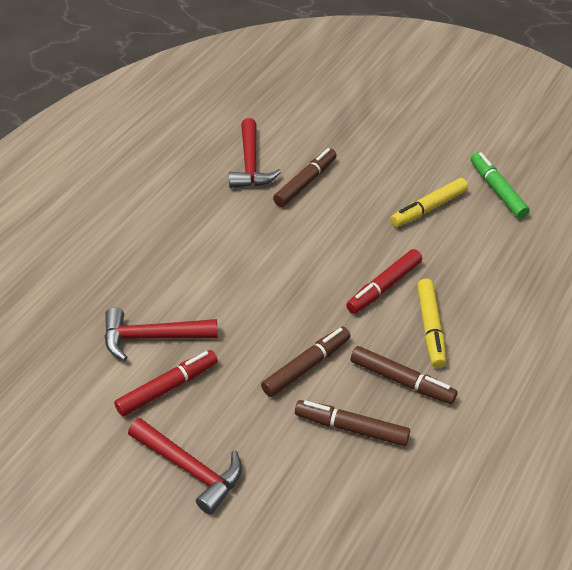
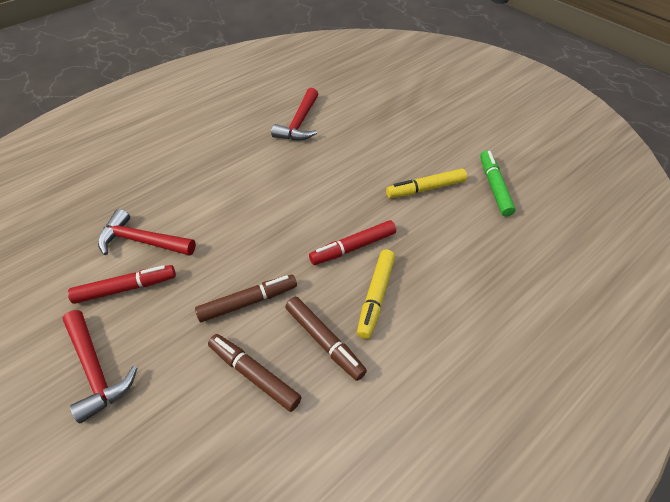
camera: 20 degrees right, 5 degrees up
brown marker [273,148,337,207] -> none

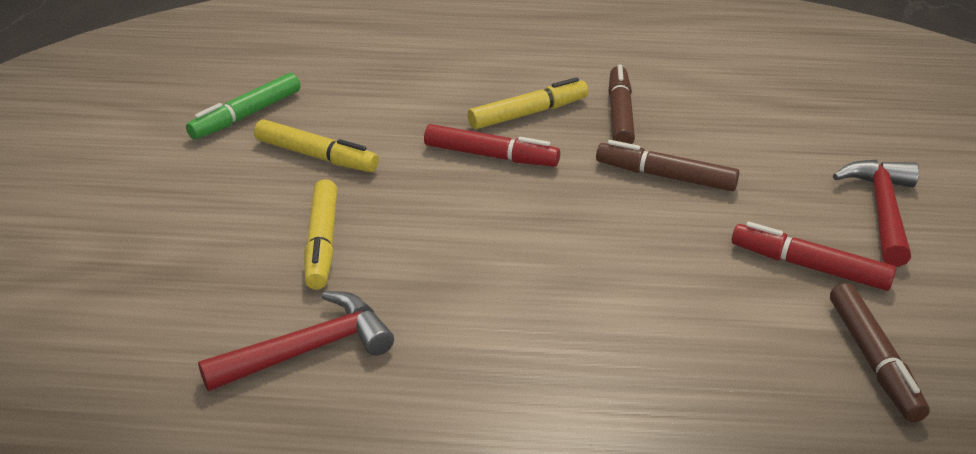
camera: 135 degrees left, 15 degrees down
red hammer [98,209,196,256] -> none
brown marker [208,334,302,412] -> brown marker moved to [830,283,930,422]
none -> yellow marker [305,179,337,290]

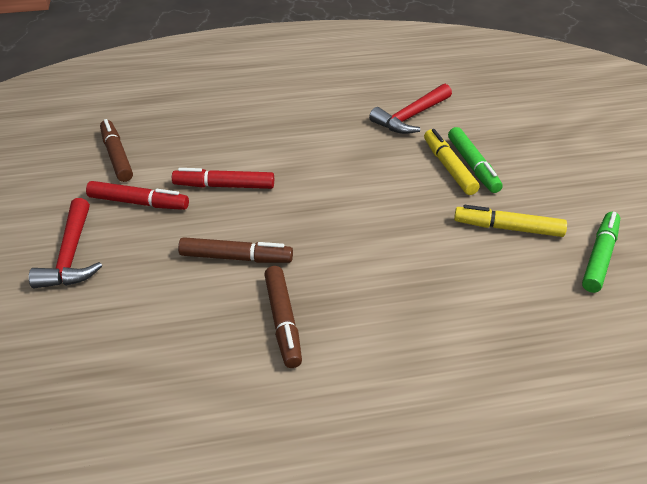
camera: 165 degrees right, 5 degrees up
red marker [424,124,560,167] -> red marker moved to [172,168,274,189]
yellow marker [468,77,588,129] -> none
none -> green marker [448,127,503,193]

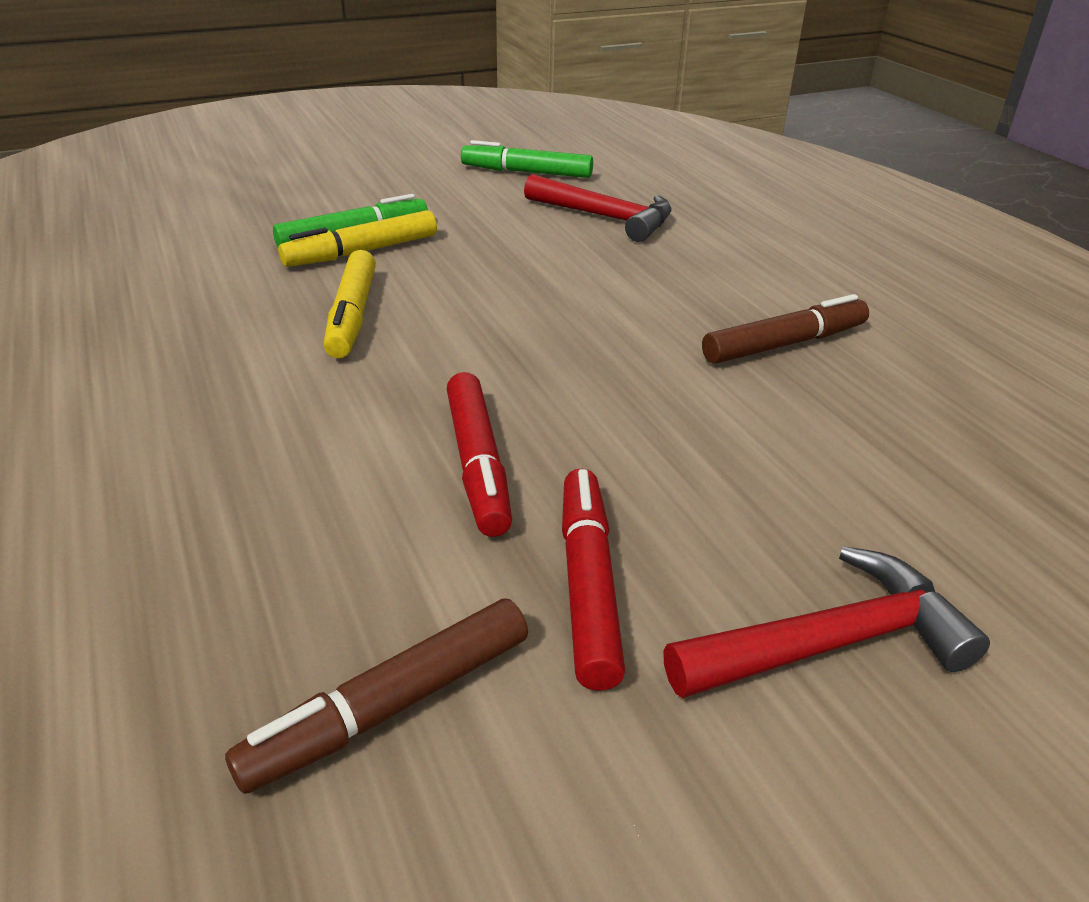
camera: 105 degrees left, 5 degrees down
brown marker [178,237,293,263] -> none
red hammer [369,84,452,134] -> red hammer moved to [524,174,672,242]
yellow marker [454,205,567,237] -> yellow marker moved to [324,250,376,358]

